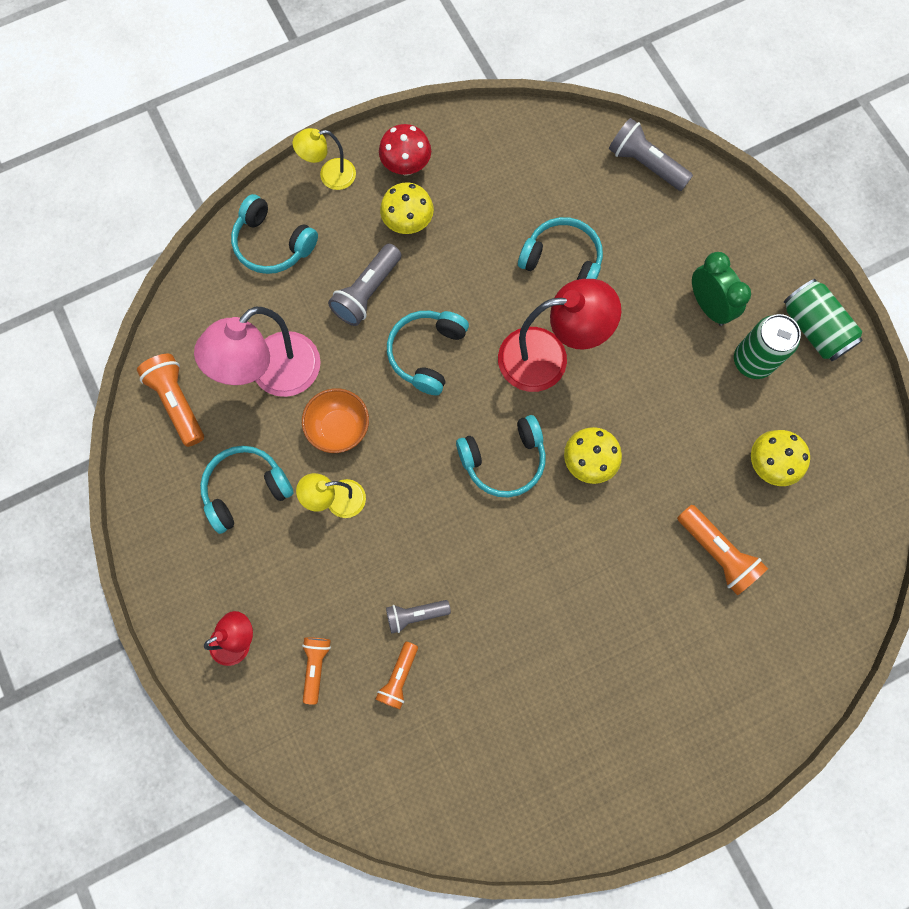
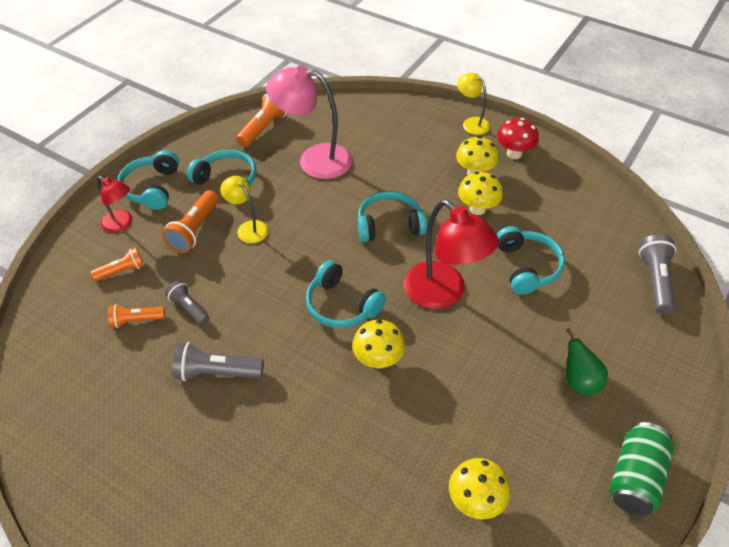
camera: 60 degrees right, 25 degrees down
turquoise headphones [231,194,318,274] -> turquoise headphones moved to [117,150,179,210]
orange bowl [302,388,369,453] -> none
grey flashlight [328,244,401,326] -> grey flashlight moved to [172,342,264,381]
orange flashlight [677,505,768,595] -> orange flashlight moved to [162,190,219,253]
green clock [692,252,751,326] -> green pear [566,328,608,396]
green can [734,314,801,379] -> none
none -> yellow mushroom [458,172,503,215]

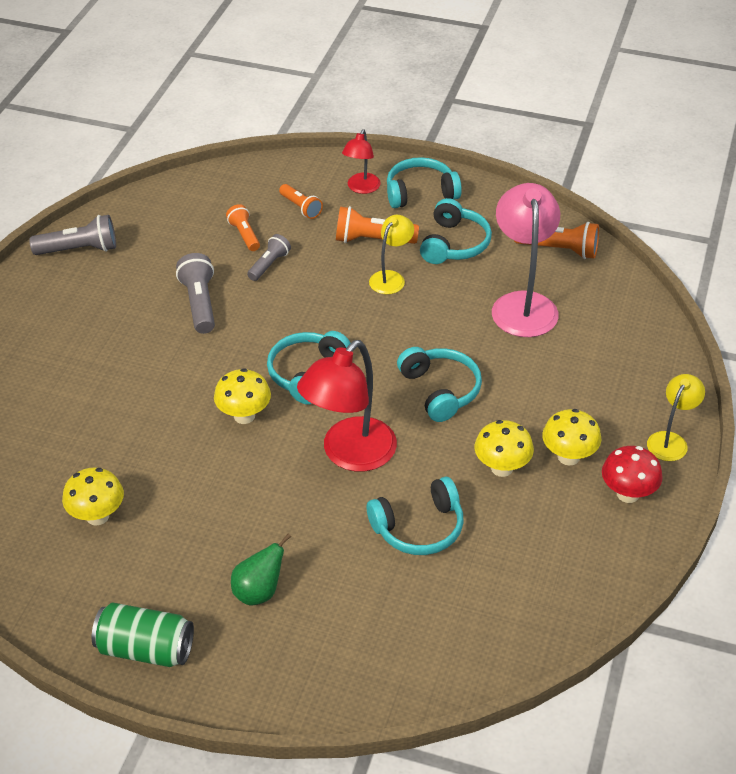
camera: 75 degrees right, 5 degrees down
grey flashlight [639,235,676,314] -> grey flashlight moved to [29,215,116,255]

